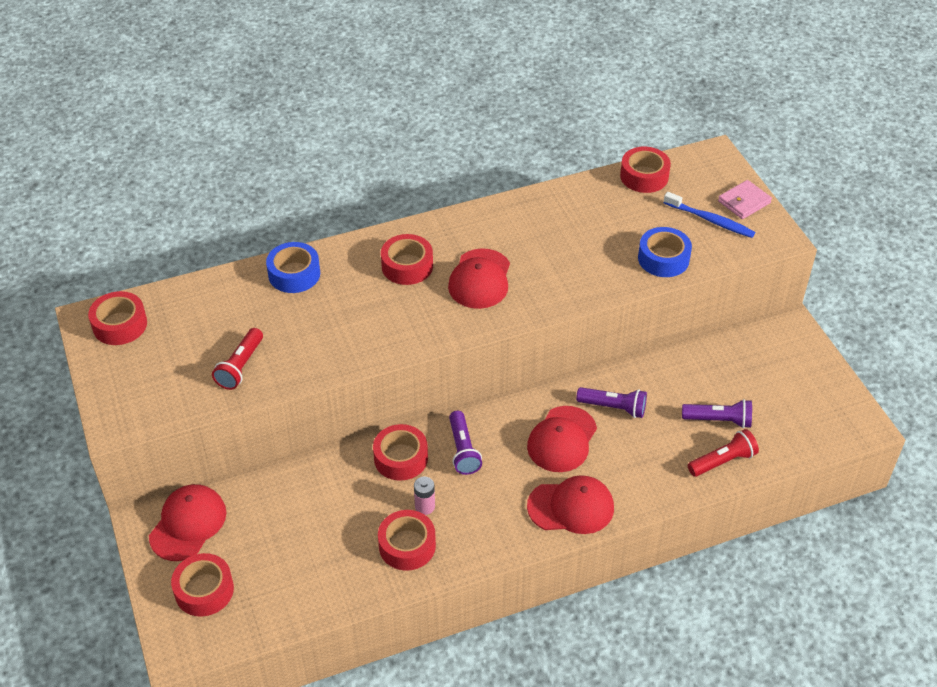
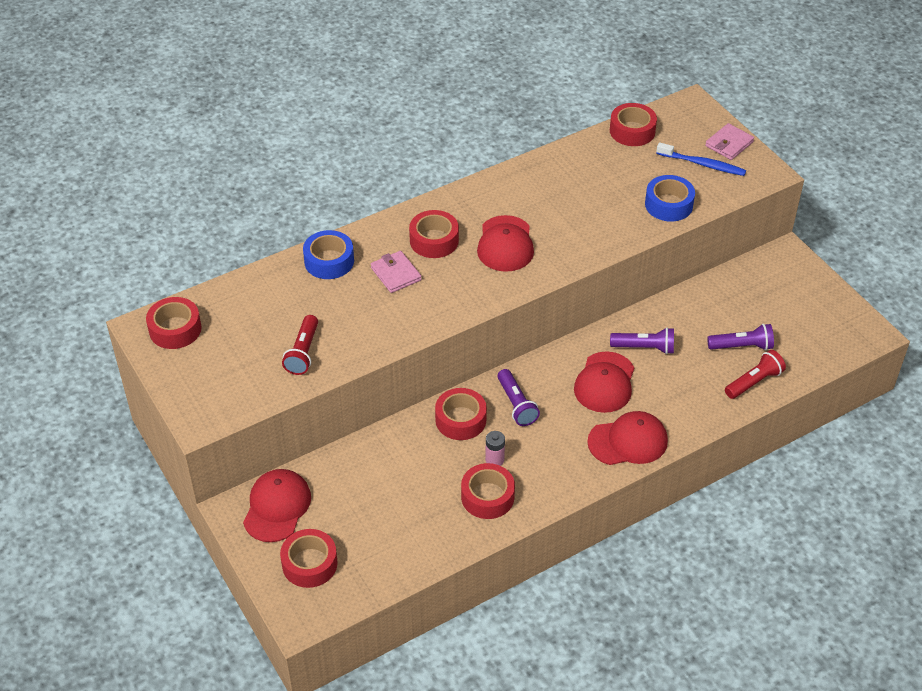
camera: 10 degrees left, 0 degrees up
none -> pink wallet [371,251,422,293]

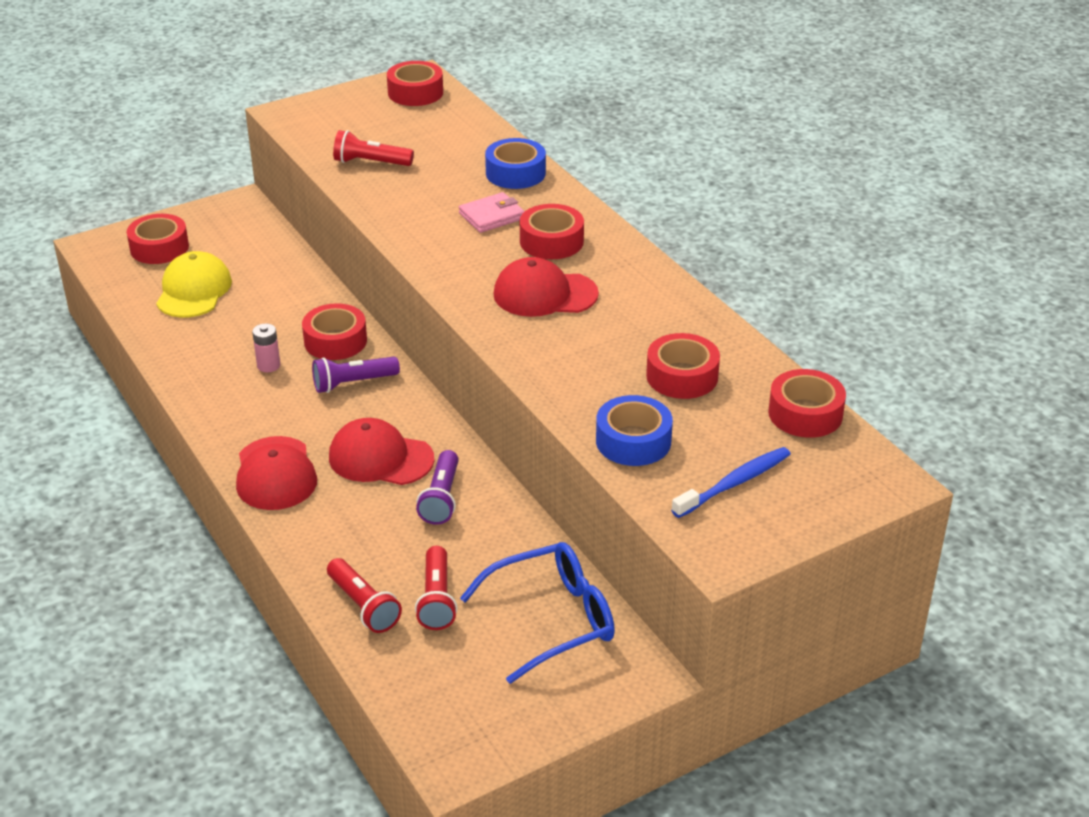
camera: 90 degrees right, 10 degrees down
red cap [243,469,311,542] -> none
red tape [461,463,515,519] -> red tape moved to [646,333,720,399]
blue toothbrush [656,142,746,176] -> blue toothbrush turned 150 degrees counterclockwise [671,447,791,518]
pink wallet [705,123,754,160] -> none
purple flashlight [707,324,774,350] -> red flashlight [415,546,457,630]
none -> yellow cap [156,251,232,318]
none -> blue glasses [460,542,615,684]

